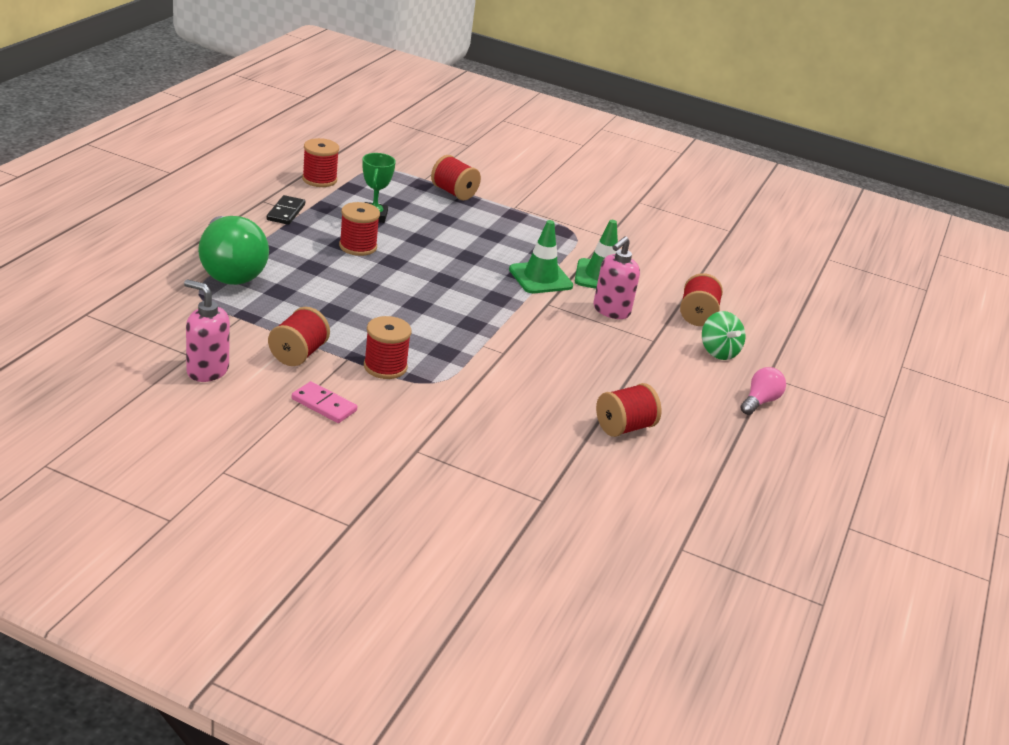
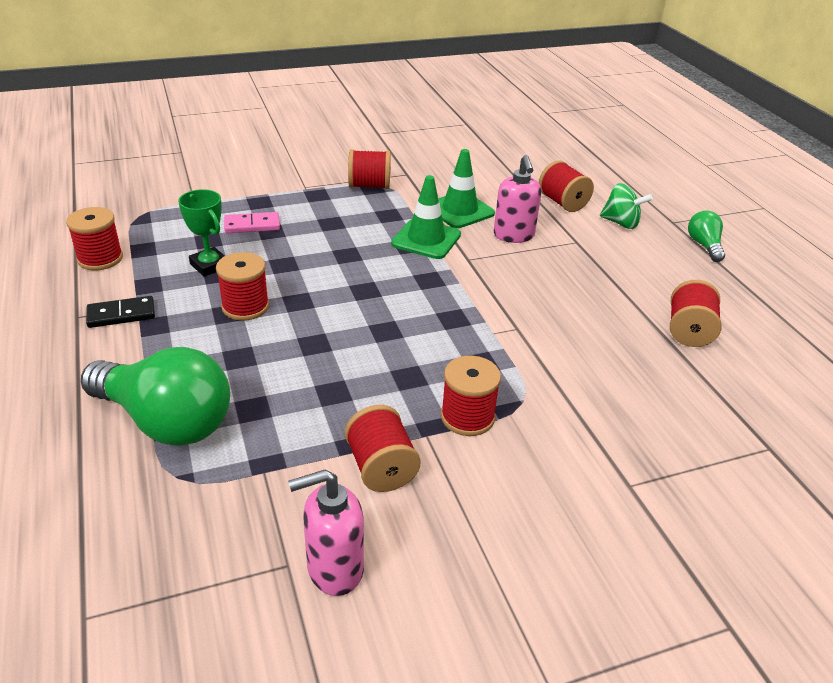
camera: 40 degrees left, 5 degrees up
black domino [267,195,305,225] -> black domino turned 75 degrees counterclockwise [86,296,155,328]
pink domino [292,381,357,423] -> pink domino moved to [224,212,280,233]
red spool [431,155,481,200] -> red spool moved to [348,149,391,189]
pink light bulb [740,367,786,415] -> green light bulb [688,210,725,262]

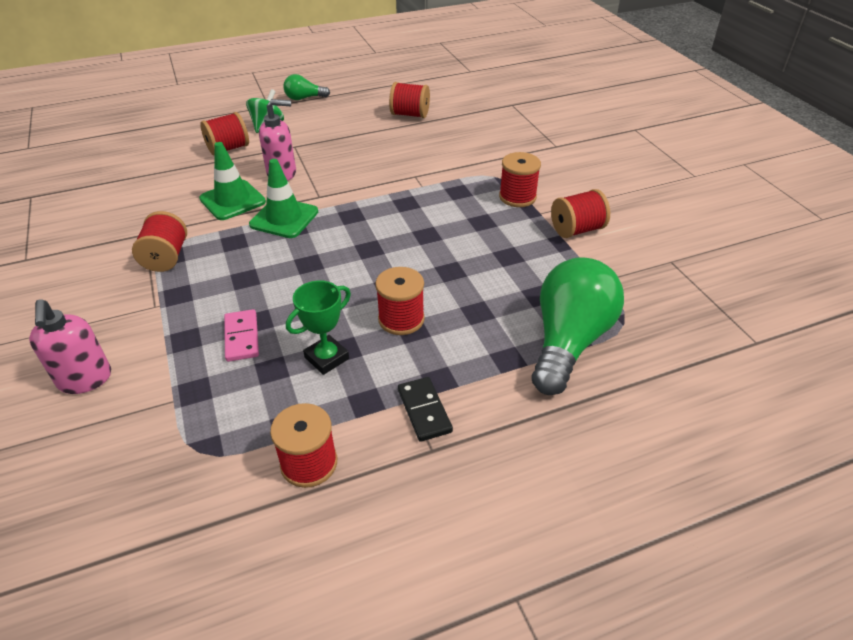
camera: 90 degrees left, 5 degrees up
pink soap dispenser [288,470,364,596] -> pink soap dispenser moved to [29,299,111,394]

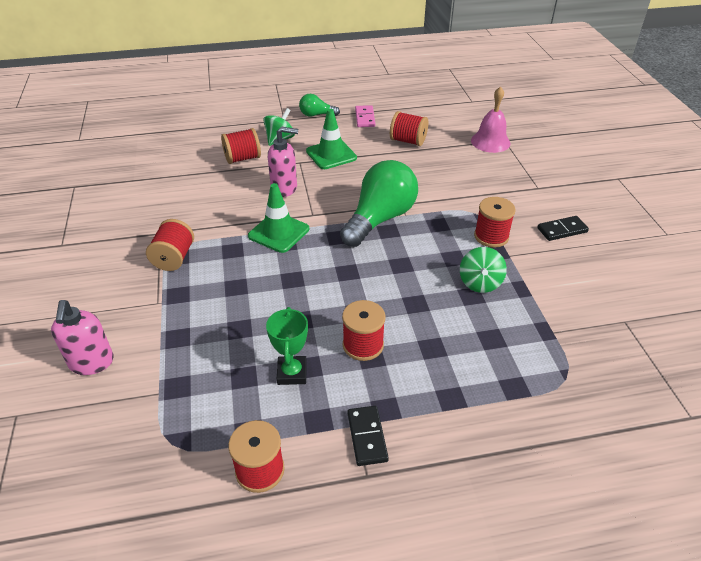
camera: 10 degrees right, 0 degrees up
green traffic cone [199,142,266,220] -> green traffic cone moved to [306,109,357,169]
pink domino [224,309,259,362] -> pink domino moved to [355,105,375,127]
green trophy [286,280,351,375] -> green trophy turned 60 degrees counterclockwise [266,307,308,385]
green light bulb [532,257,624,395] -> green light bulb moved to [340,160,418,247]
red spool [551,189,610,238] -> none
none -> green spinning top [460,247,507,293]
none -> pink bell [471,86,510,153]
none -> black domino [537,216,589,241]

